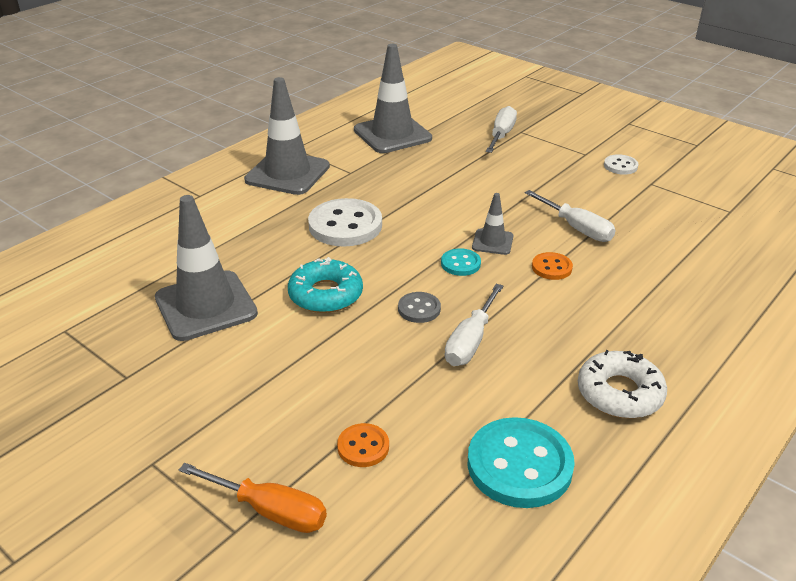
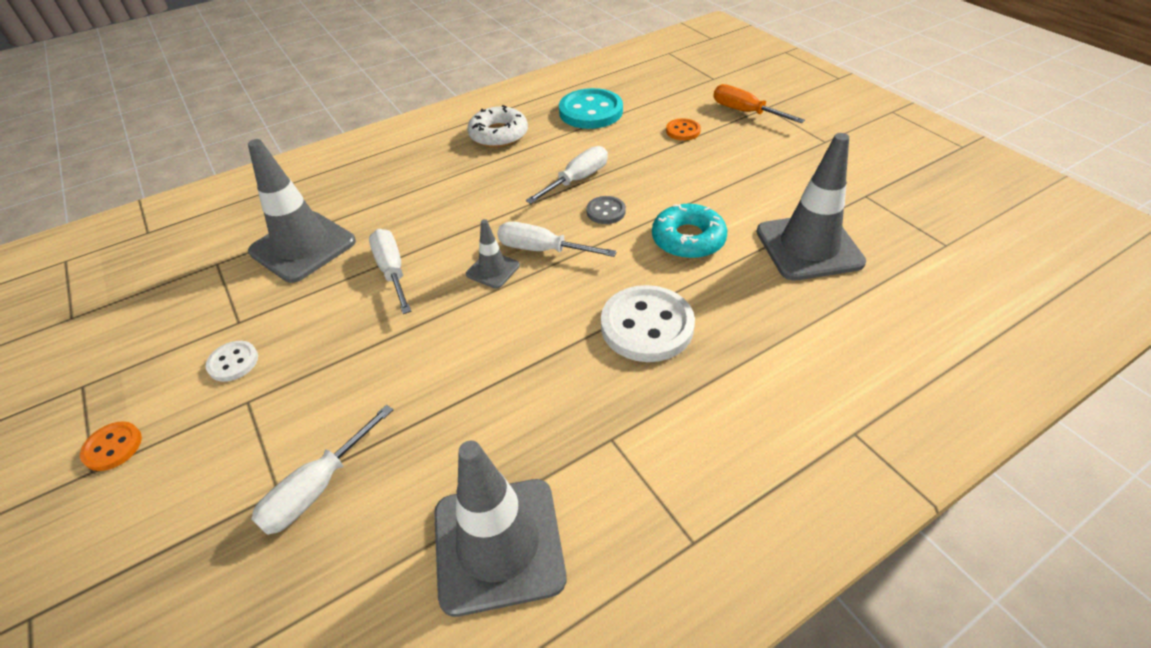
camera: 160 degrees left, 10 degrees up
grey traffic cone [244,77,330,195] -> grey traffic cone moved to [248,139,356,283]
turquoise button [441,248,481,276] -> white screwdriver [497,222,617,257]
orange button [532,252,573,280] -> orange button moved to [80,421,142,471]

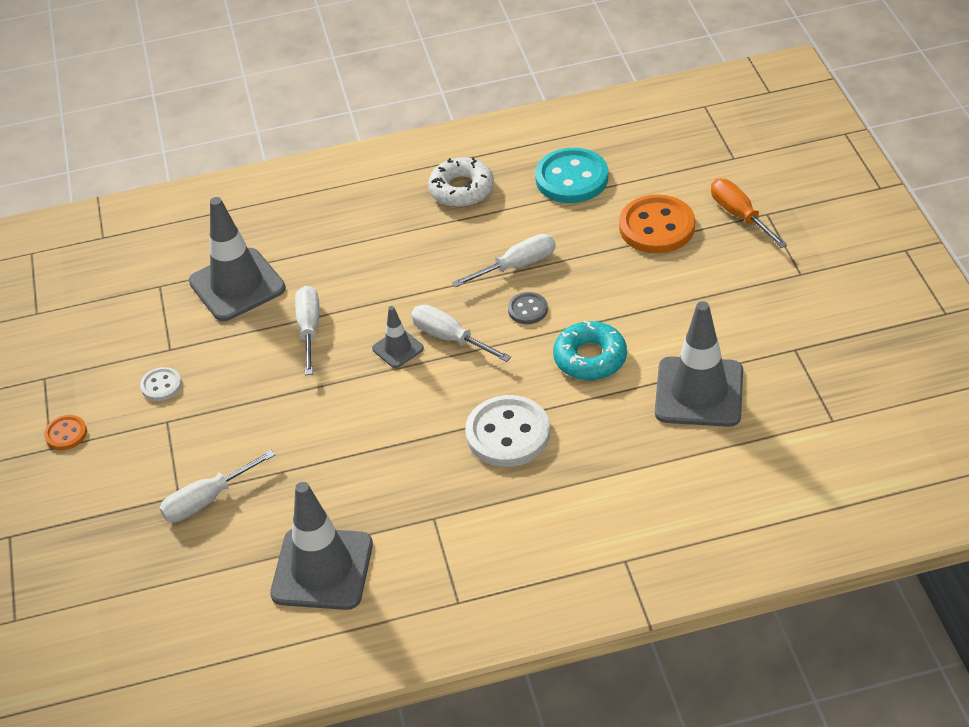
camera: 20 degrees right, 0 degrees up
orange button [666,118,701,141] -> orange button [619,194,695,254], size x1.98

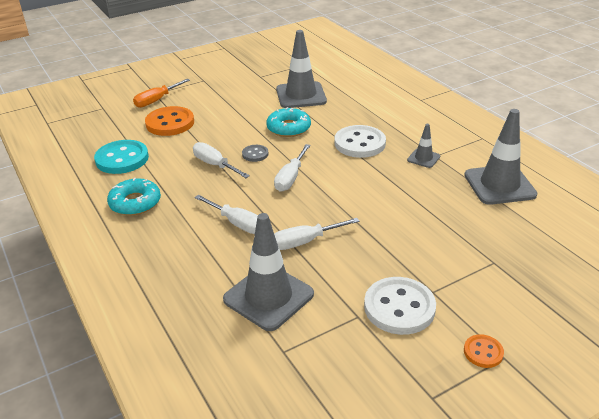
camera: 110 degrees left, 10 degrees down
white button [140,367,182,401] -> white button [364,277,436,335], size x1.98
white screwdriver [160,450,275,523] -> white screwdriver moved to [194,195,258,234]
grey traffic cone [372,306,424,368] -> grey traffic cone moved to [407,124,440,168]
white donut [428,157,494,208] -> turquoise donut [107,178,161,215]

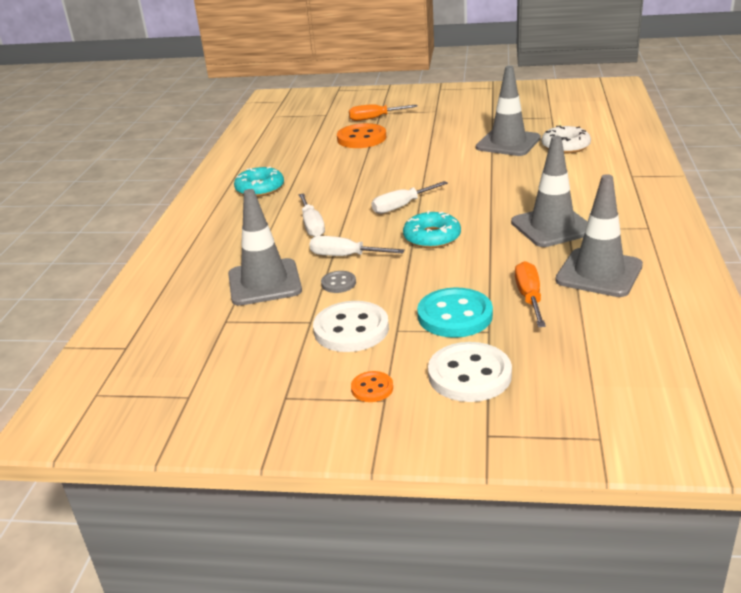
camera: 40 degrees right, 5 degrees down
turquoise button [94,140,149,174] -> turquoise button moved to [417,287,493,338]
white screwdriver [193,142,250,178] -> none
grey button [242,145,268,162] -> grey button moved to [321,271,356,293]
turquoise donut [267,107,311,137] -> turquoise donut moved to [403,211,461,248]
white button [335,125,386,158] -> white button moved to [428,342,512,402]
grey traffic cone [407,124,440,168] -> grey traffic cone [511,136,588,247], size x2.02
none -> orange screwdriver [515,261,546,327]
none -> white donut [541,126,591,154]

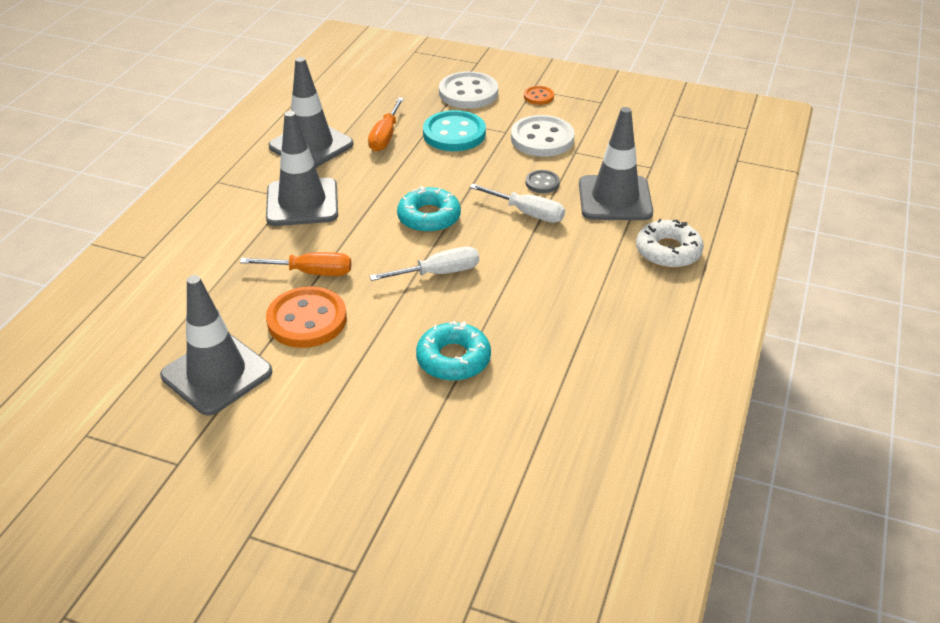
camera: 170 degrees left, 10 degrees up
turquoise donut [234,167,284,197] -> turquoise donut moved to [416,321,491,381]
white screwdriver [299,193,325,237] -> none
orange button [337,123,386,148] -> orange button moved to [266,286,347,348]
orange screwdriver [349,104,418,121] -> orange screwdriver moved to [240,252,351,276]
white donut [541,126,591,154] -> white donut moved to [636,219,704,268]

